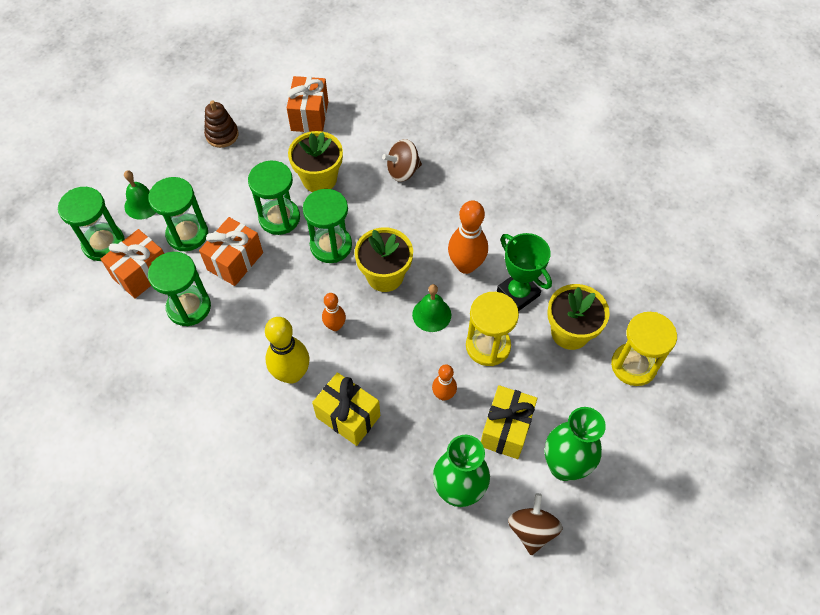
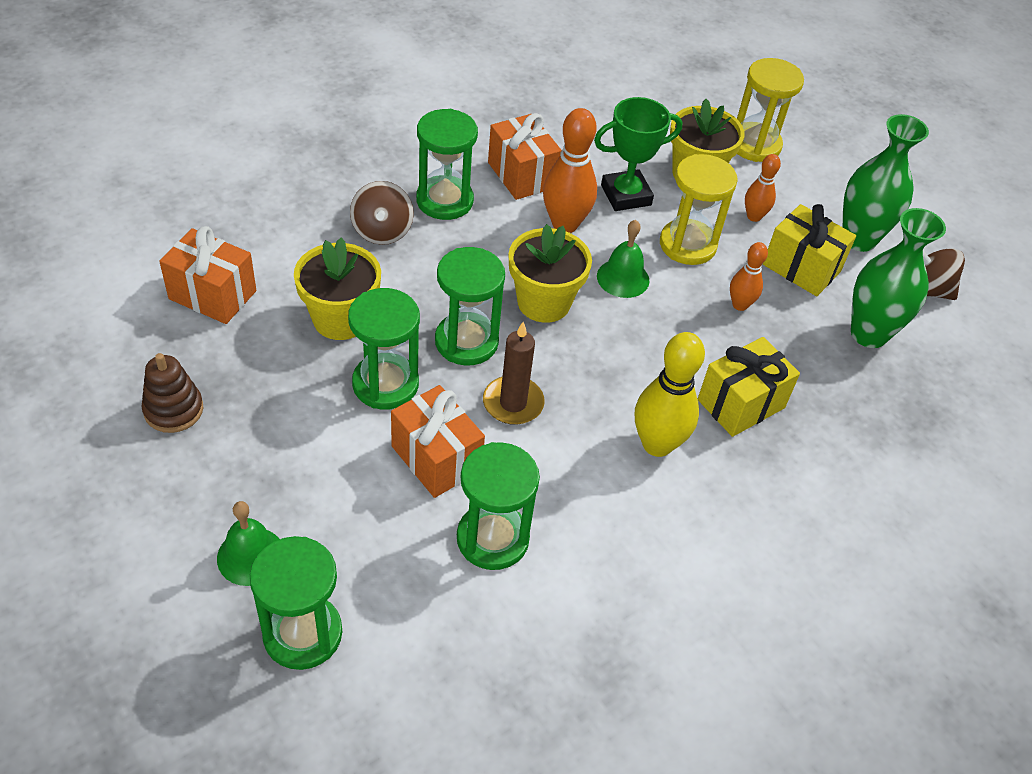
camera: 75 degrees left, 10 degrees down
orange gift [101,229,164,299] -> orange gift moved to [488,113,562,200]
green hourglass [148,177,208,251] -> green hourglass moved to [416,109,478,220]
orange bowling pin [322,293,346,331] -> orange bowling pin moved to [745,154,781,222]
none -> brown candle [483,322,545,425]

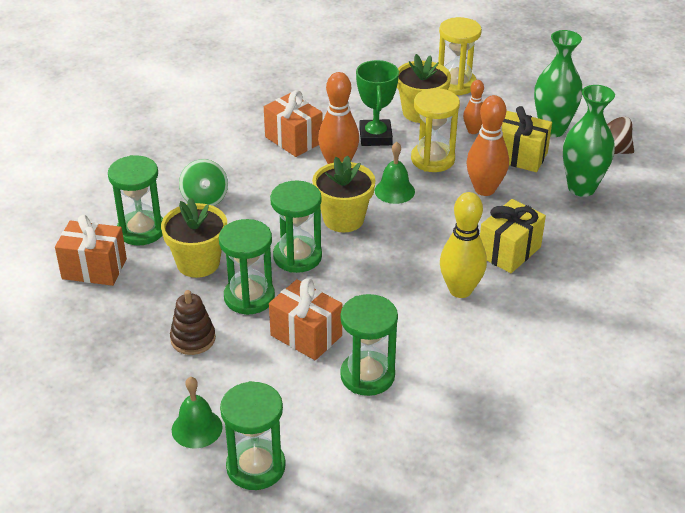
camera: 10 degrees left, 10 degrees down
brown stacking toy [141,353,203,433] -> brown stacking toy moved to [170,290,216,355]
brown spinning top [350,181,414,245] -> green spinning top [179,159,228,206]
green hourglass [416,109,478,220] -> green hourglass moved to [108,155,163,245]
brown candle [483,322,545,425] -> none
green trophy [594,97,682,211] -> green trophy turned 60 degrees counterclockwise [356,60,399,146]
orange bowling pin [730,242,768,311] -> orange bowling pin [466,95,509,196], size x1.74

